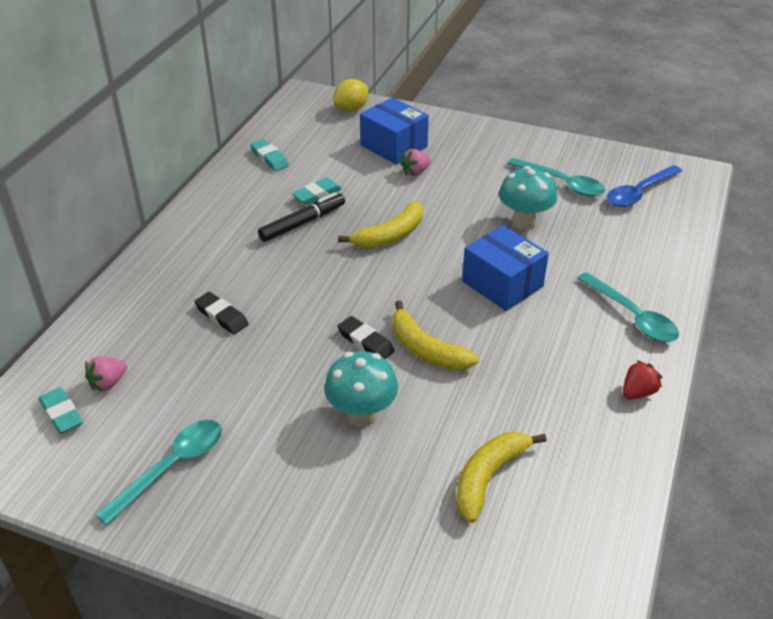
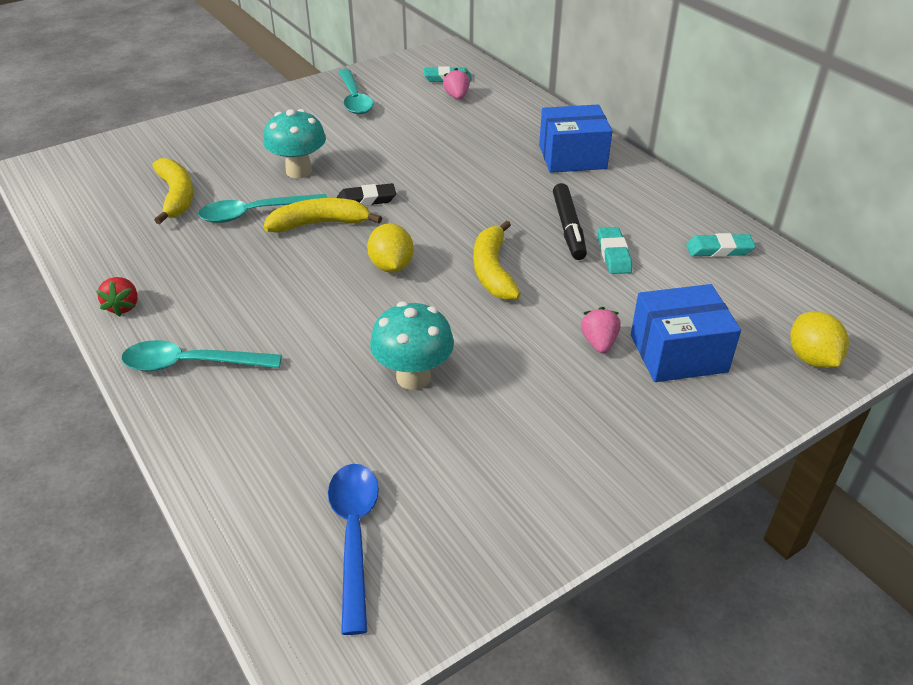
camera: 125 degrees right, 0 degrees up
black eraser [194,292,249,335] -> none
blue box [462,225,549,311] -> blue box moved to [539,105,612,173]
turquoise spoon [507,158,605,196] -> turquoise spoon moved to [198,194,327,223]
none -> yellow lemon [367,223,414,273]

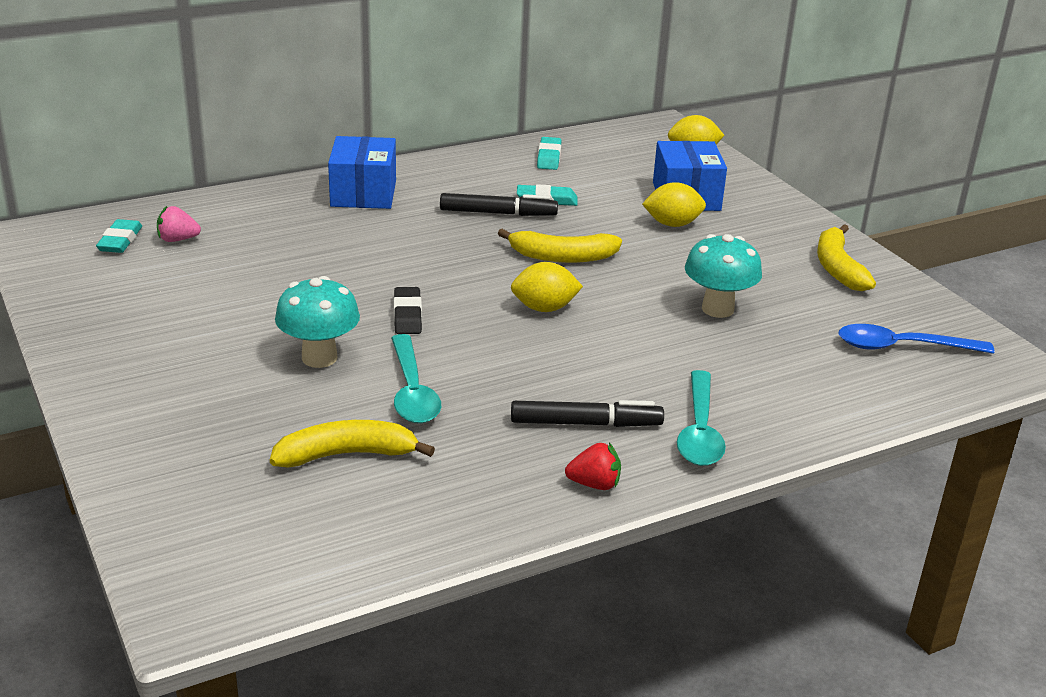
camera: 85 degrees left, 10 degrees down
yellow banana [263,198,382,233] -> yellow banana moved to [817,224,876,291]
turquoise spoon [338,69,373,114] -> none
pink strawberry [581,307,621,353] -> yellow lemon [642,182,706,227]
none -> black marker [511,400,664,427]

